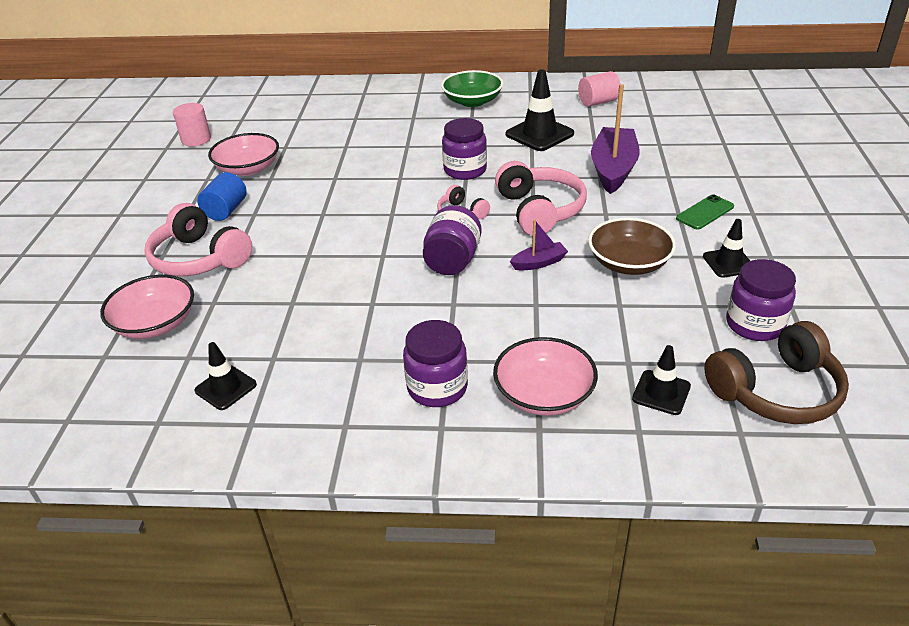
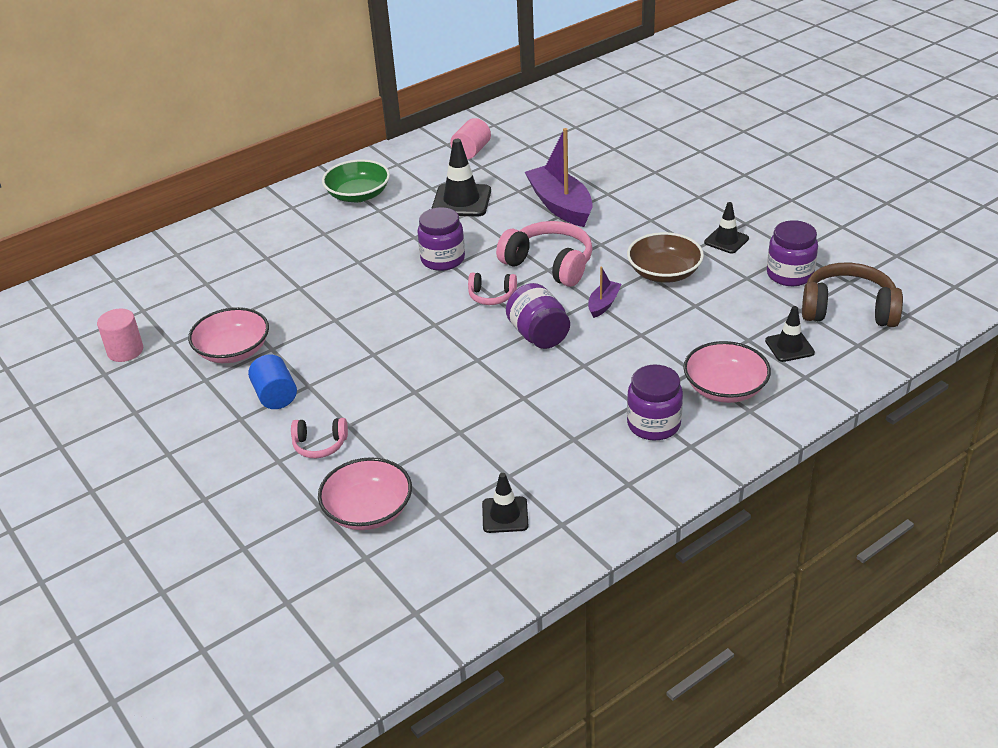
camera: 40 degrees left, 0 degrees up
pink headphones [144,203,252,276] -> pink headphones [291,418,348,458], size x0.54
green phone [676,195,734,230] -> none
brown headphones [704,321,849,424] -> brown headphones turned 105 degrees counterclockwise [802,263,903,327]

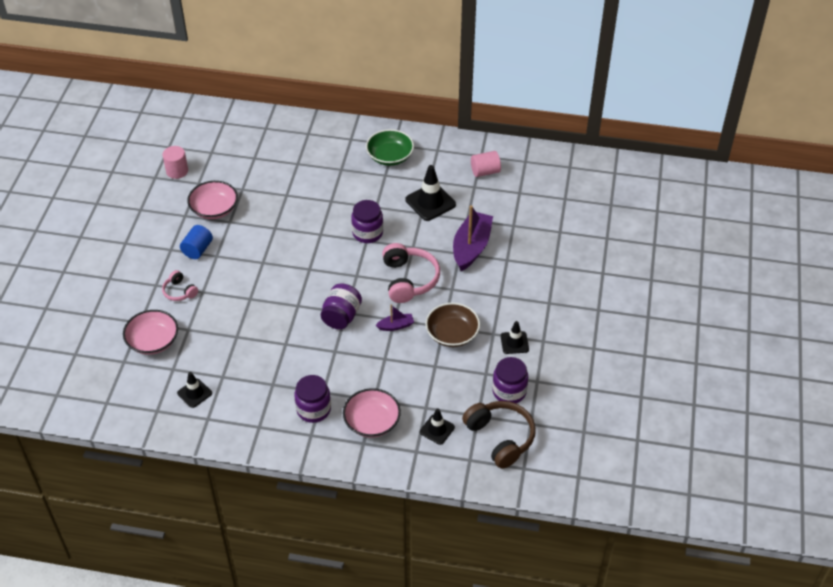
camera: 45 degrees right, 10 degrees up
pink headphones [468,273,517,305] -> none

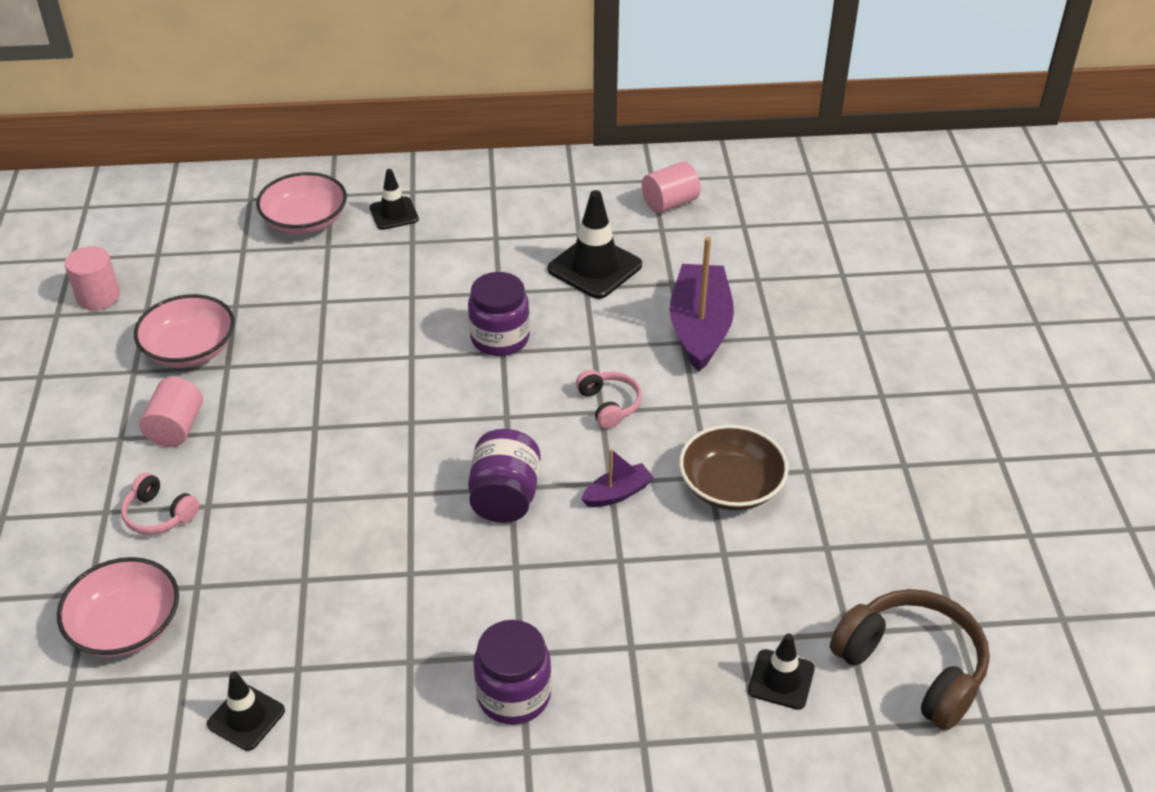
camera: 15 degrees left, 5 degrees down
blue cylinder [180,225,213,259] -> pink cylinder [139,377,203,447]
pink bowl [343,388,401,438] -> pink bowl moved to [256,172,347,234]
green bowl [366,129,414,166] -> none
pink headphones [382,243,440,303] -> pink headphones [576,370,642,429], size x0.54
purple jar [492,357,528,403] -> none
black traffic cone [501,321,529,354] -> black traffic cone moved to [370,169,419,230]

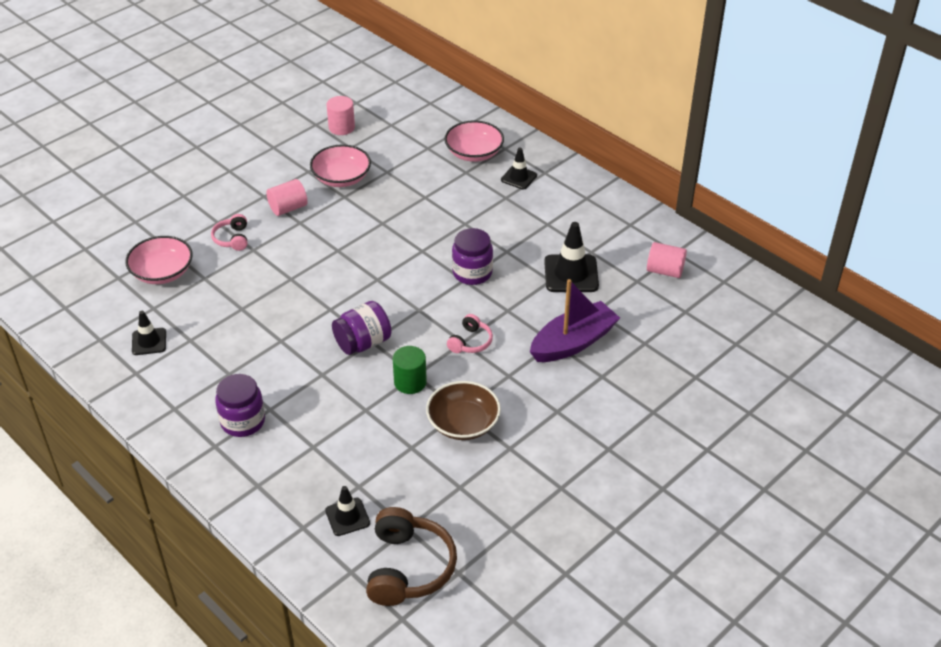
camera: 50 degrees right, 0 degrees up
purple boat [581,449,654,507] -> green cylinder [393,346,427,394]

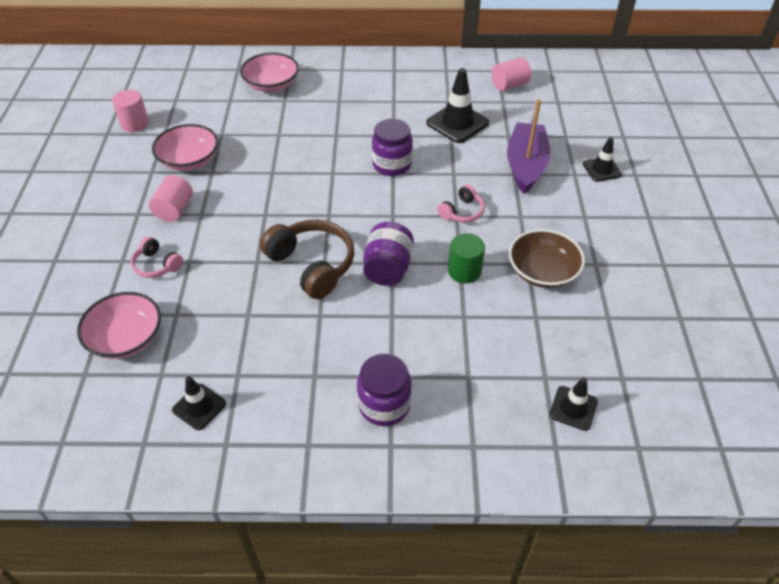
camera: 45 degrees left, 5 degrees up
brown headphones [366,507,457,606] -> brown headphones moved to [260,220,354,299]
pink headphones [447,314,493,353] -> pink headphones turned 60 degrees clockwise [437,185,485,223]
black traffic cone [501,148,537,189] -> black traffic cone moved to [583,137,622,182]

